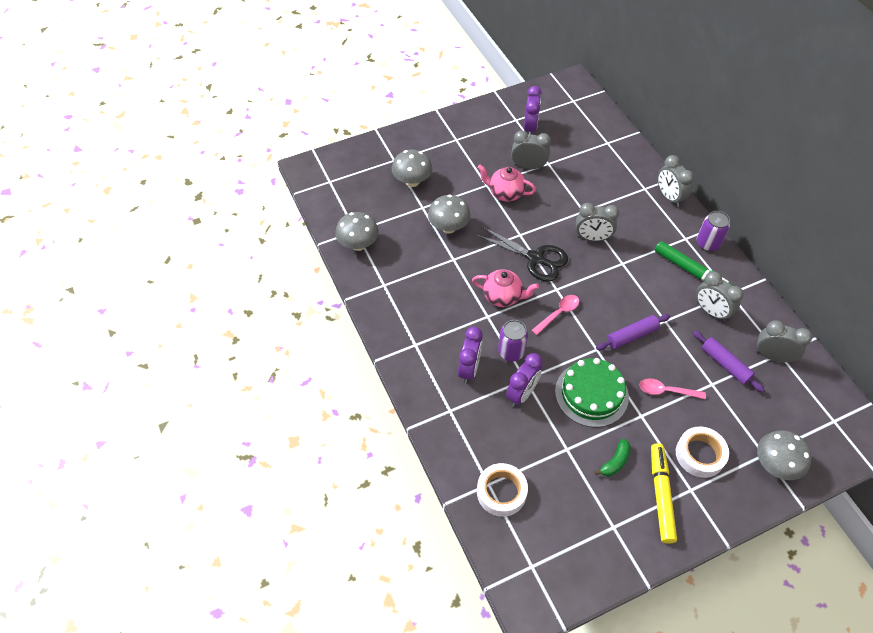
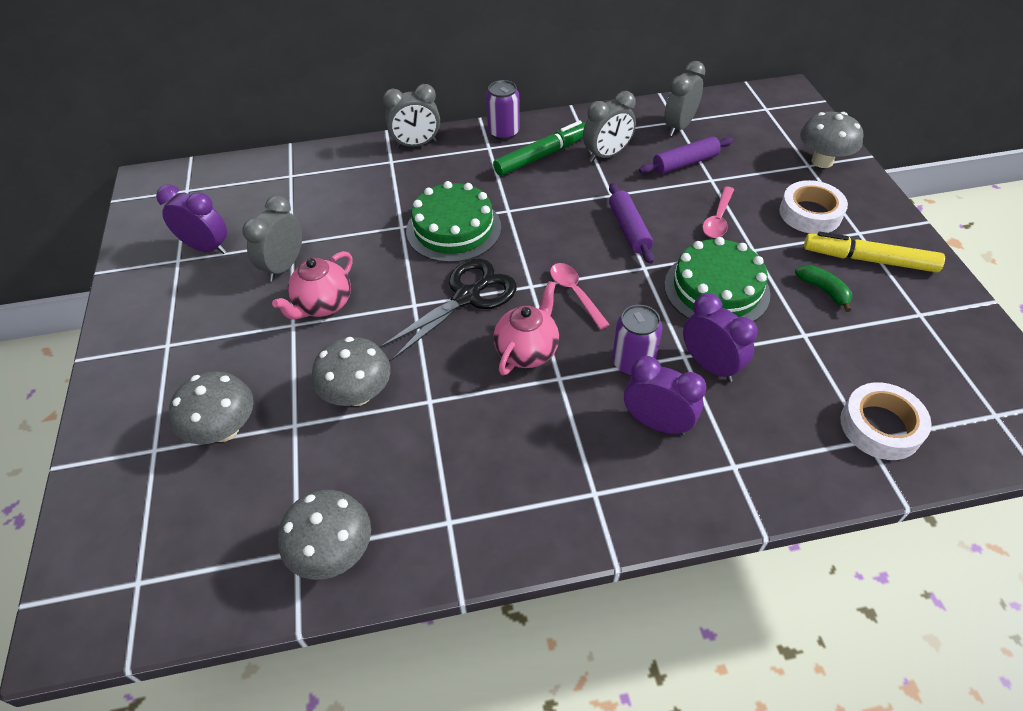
camera: 75 degrees left, 5 degrees down
grey clock [576,203,619,241] -> green cake [406,181,501,263]

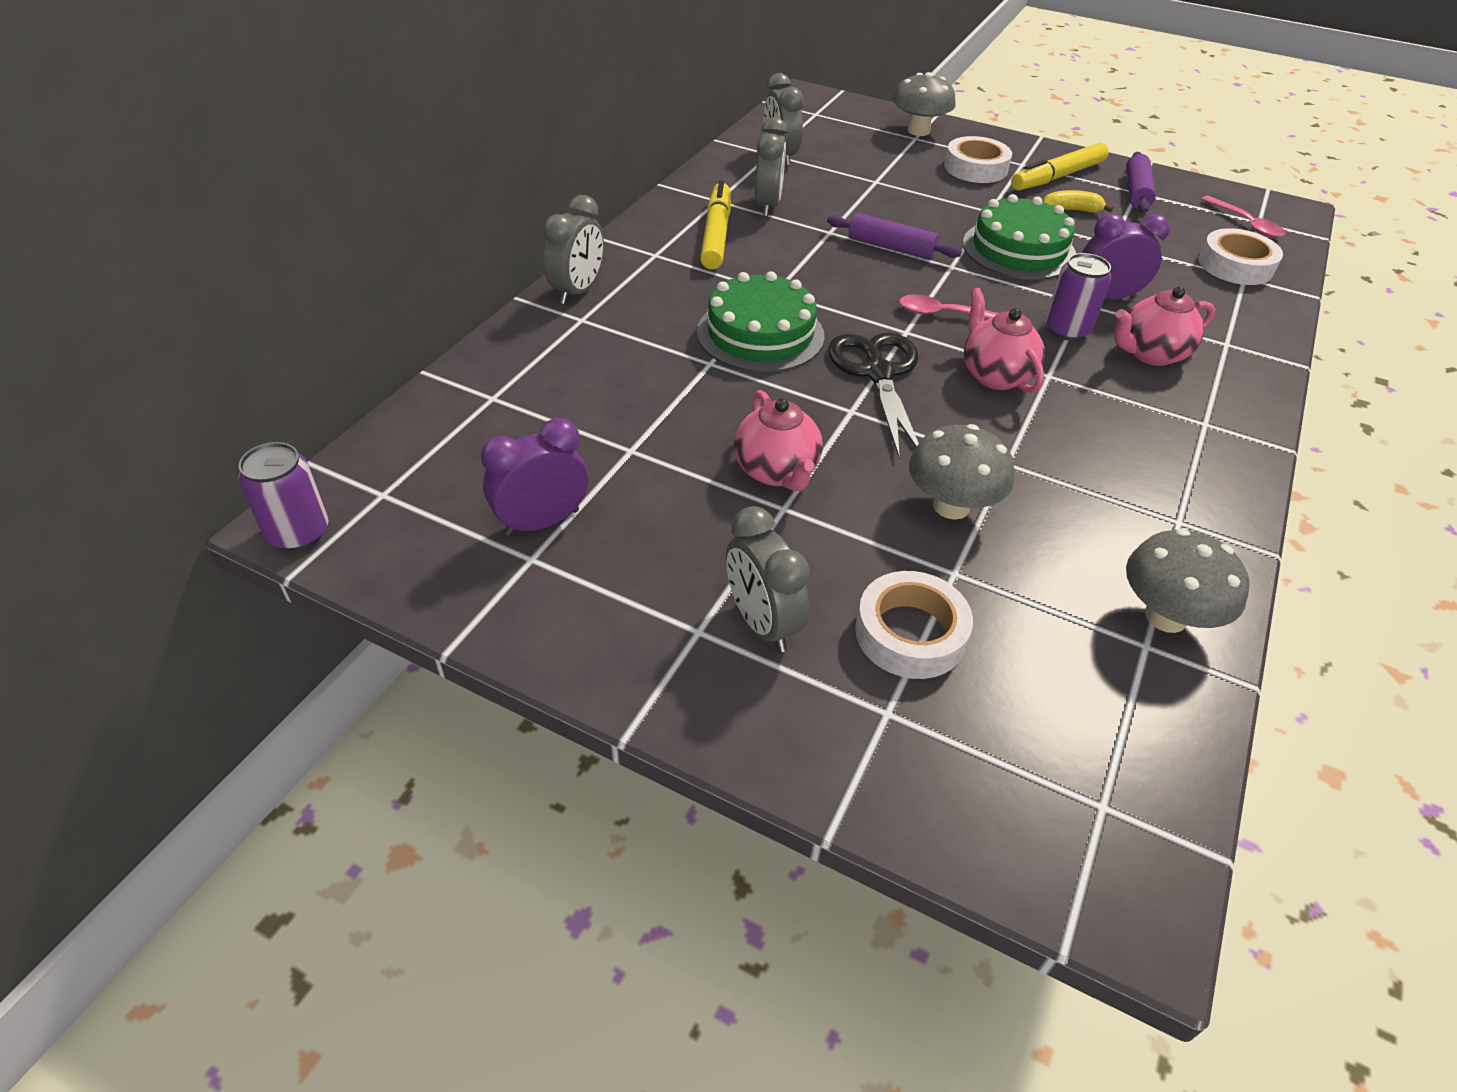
camera: 55 degrees left, 5 degrees down
grey mushroom [169,371,254,444] -> white tape [855,571,973,679]
grey clock [242,195,302,281] -> grey clock moved to [726,506,810,653]
purple can [486,80,520,140] -> purple can moved to [238,442,329,551]
green marker [493,121,585,176] -> yellow marker [700,180,731,270]
purple clock [624,356,707,435] -> pink teapot [1115,286,1215,366]
purple rolling pin [639,136,733,174] -> purple rolling pin moved to [1126,152,1156,213]
pink spoon [702,186,734,238] -> pink spoon moved to [1201,196,1285,238]
green banana [795,265,852,312] -> yellow banana [1043,190,1113,213]

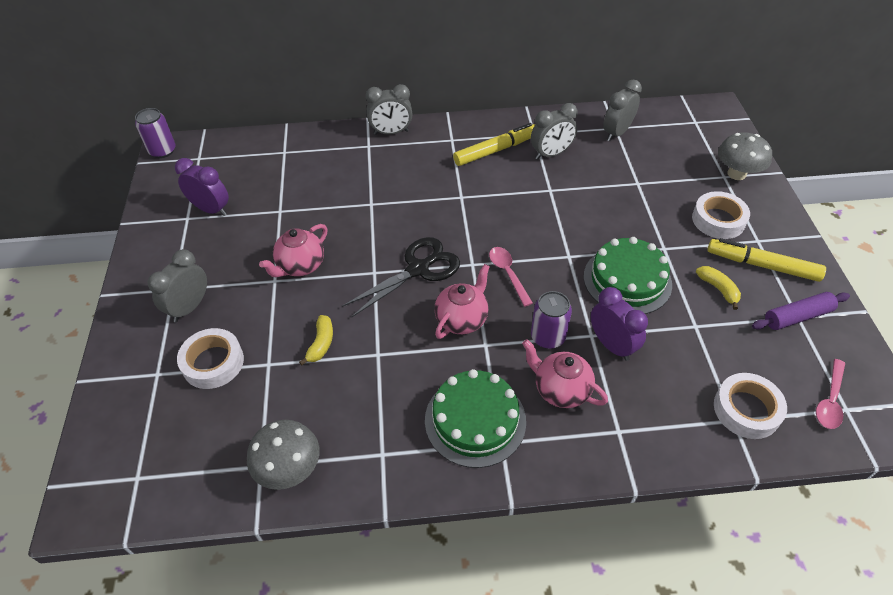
camera: 60 degrees right, 5 degrees up
green cake [697,271,824,372] -> green cake moved to [425,369,526,468]
purple rolling pin [827,213,962,259] -> none
grey mushroom [909,424,1014,520] -> yellow banana [299,315,333,365]

